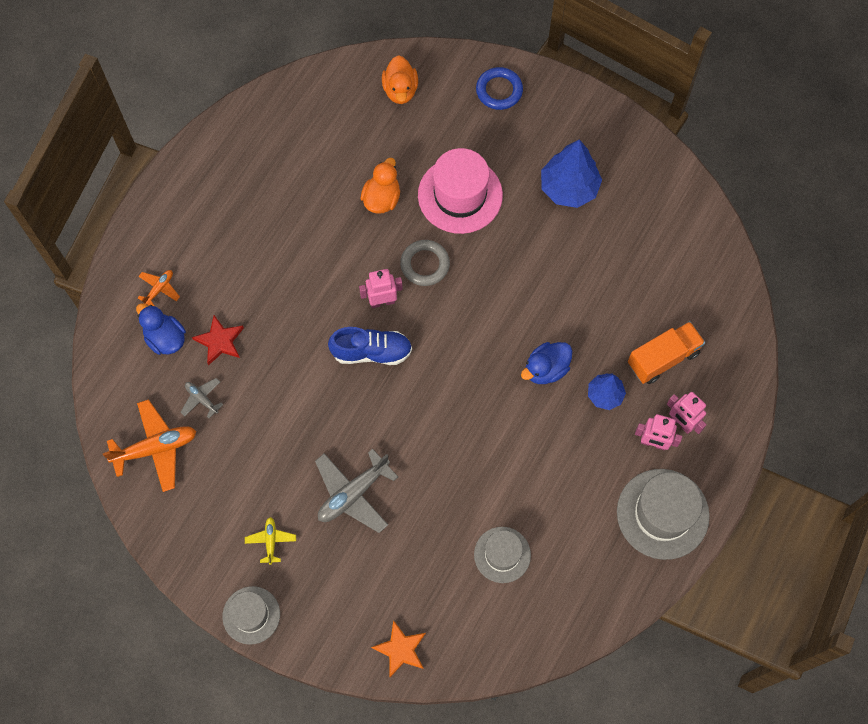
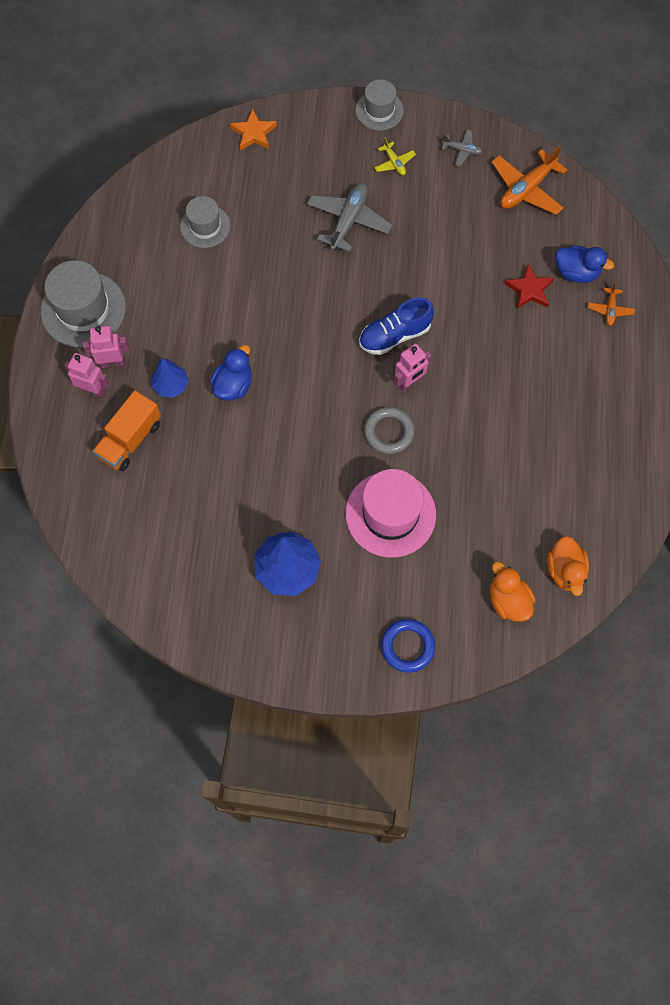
camera: 155 degrees right, 0 degrees up
grey plane [181,378,223,418] -> grey plane moved to [442,130,482,166]
orange duck [361,158,400,214] -> orange duck moved to [547,536,589,596]

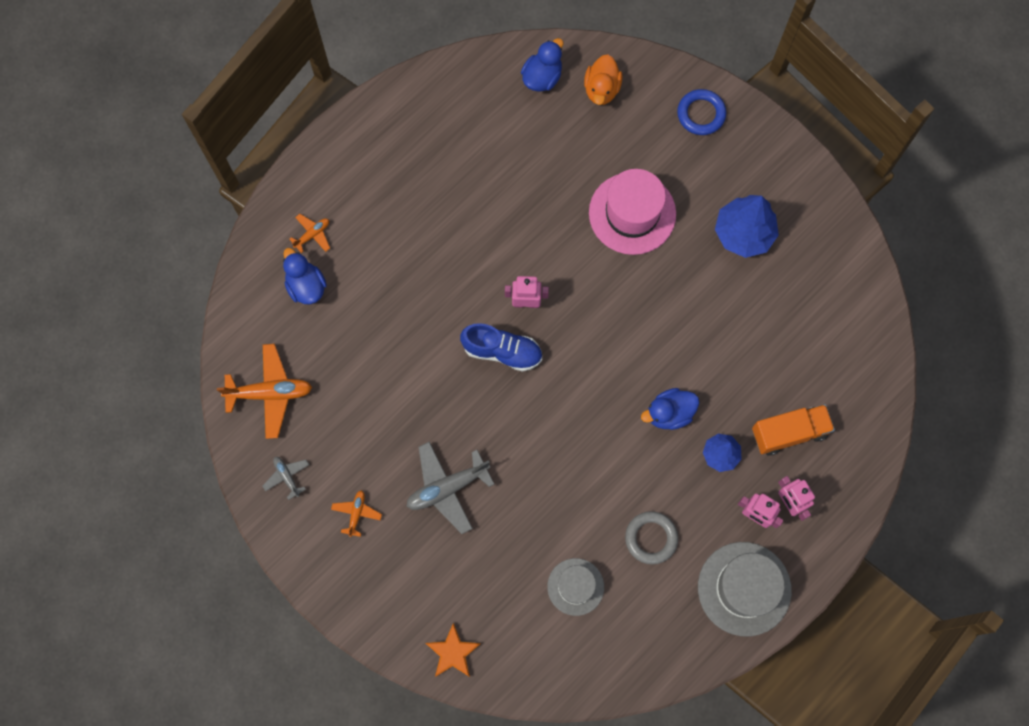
camera: 140 degrees left, 5 degrees up
grey hat [355,79,404,131] -> none
grey ring [364,407,415,454] -> grey ring moved to [625,511,678,565]
yellow plane [374,137,416,175] -> orange plane [331,490,382,537]
red star [504,264,555,309] -> none
orange duck [547,536,589,596] -> blue duck [521,38,564,92]

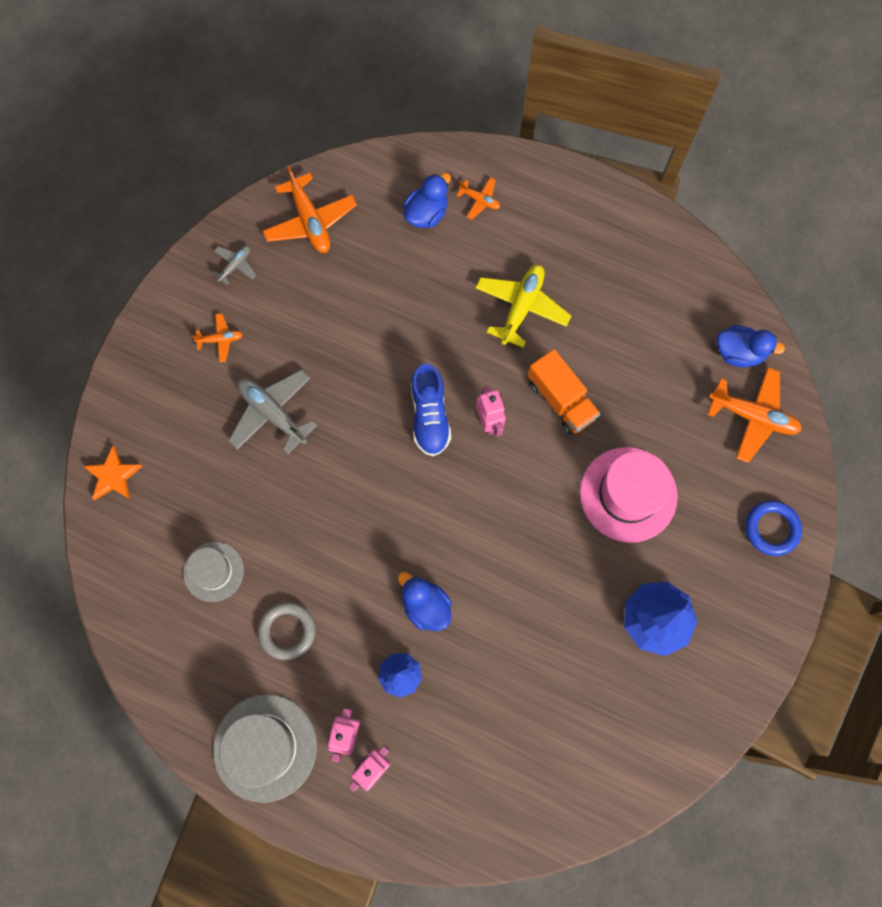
camera: 70 degrees right, 0 degrees up
orange duck [584,54,623,105] -> orange plane [707,367,802,463]
orange truck [752,404,835,455] -> orange truck moved to [528,349,601,435]
none -> yellow plane [475,265,571,348]

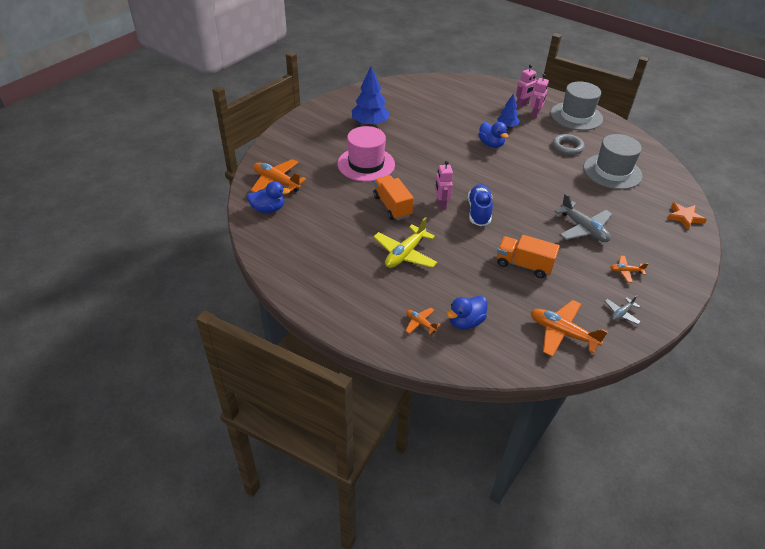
camera: 170 degrees left, 30 degrees down
grey hat [183,542,244,602] -> grey hat [583,134,642,190], size x1.64
orange plane [263,166,357,253] -> orange plane turned 45 degrees counterclockwise [531,300,608,357]
blue duck [717,325,785,367] -> blue duck turned 150 degrees clockwise [247,181,290,213]
blue ring [745,500,802,556] -> none
none -> orange truck [497,235,560,278]

